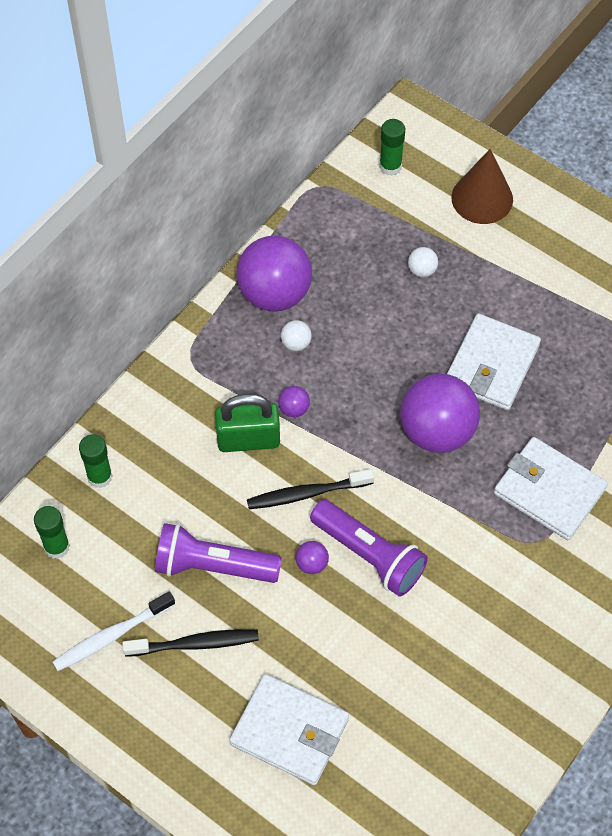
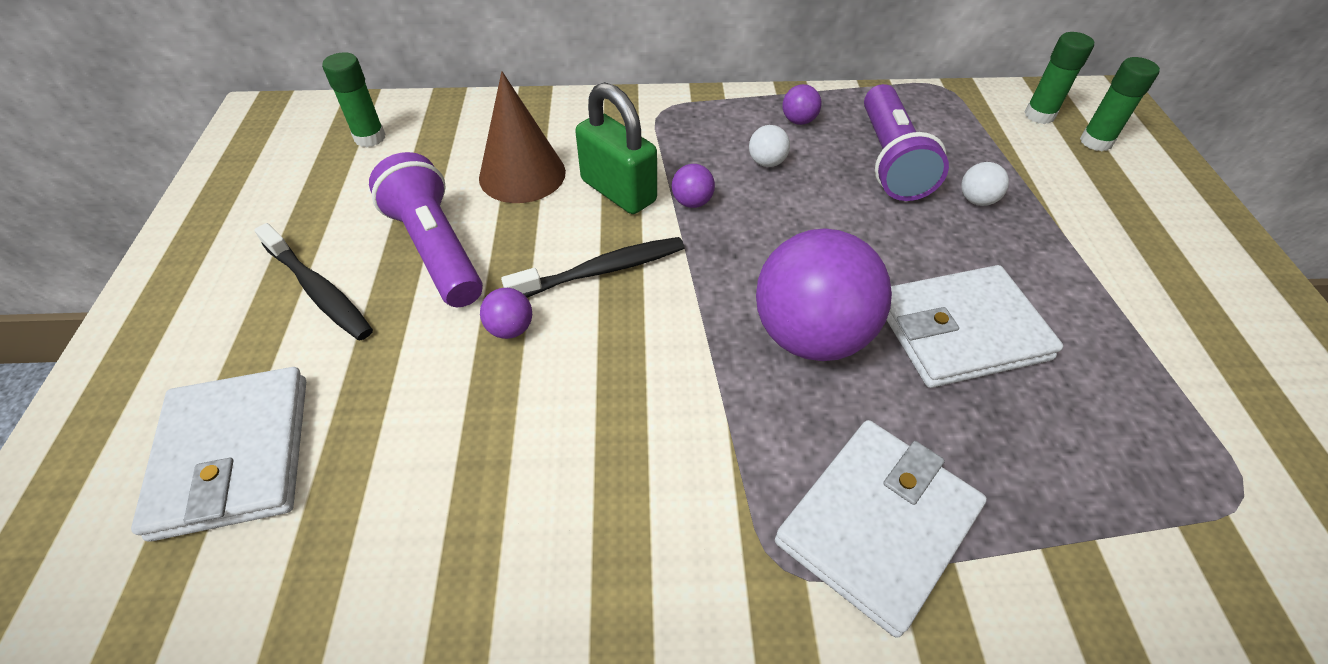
camera: 50 degrees right, 10 degrees down
white toothbrush [53,592,175,671] -> none
green glue stick [79,434,112,488] -> green glue stick moved to [1080,57,1160,151]
purple ball [236,236,312,311] -> purple ball [783,84,821,125], size x0.41
black toothbrush [247,469,374,509] -> black toothbrush turned 120 degrees clockwise [501,237,684,298]
purple flashlight [310,500,428,596] -> purple flashlight moved to [864,84,949,201]
brown cone [451,149,513,224] -> brown cone moved to [479,72,566,203]
white wallet [494,437,608,540] -> white wallet turned 45 degrees clockwise [775,420,987,638]

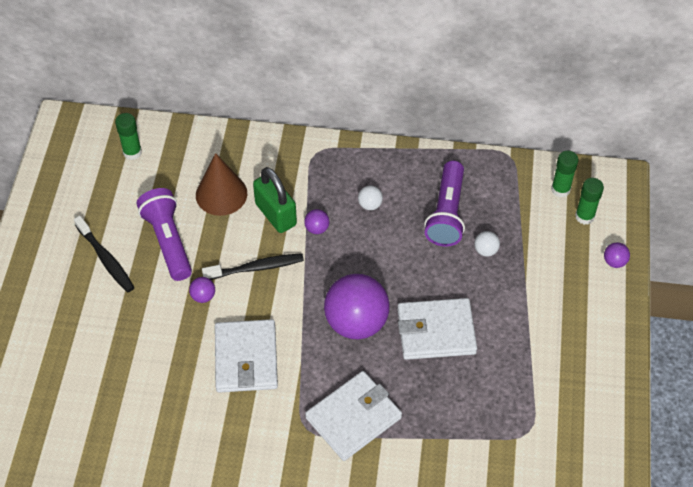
camera: 10 degrees right, 5 degrees up
white wallet [131,367,306,542] -> white wallet moved to [215,319,278,393]
purple ball [783,84,821,125] -> purple ball moved to [604,242,630,268]

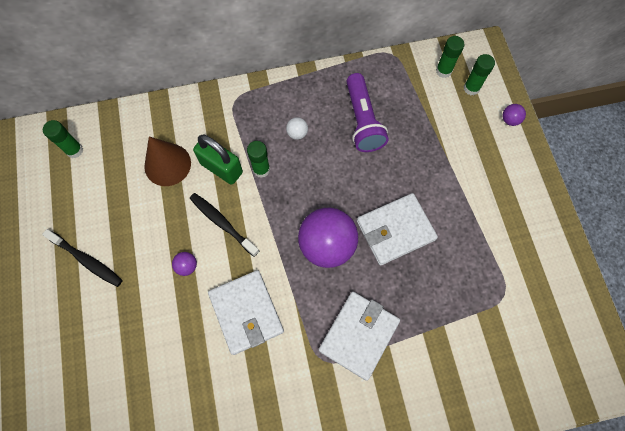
camera: 20 degrees left, 15 degrees up
purple flashlight [137,188,192,281] -> none
black toothbrush [202,253,304,280] -> black toothbrush turned 105 degrees counterclockwise [190,193,259,257]
purple ball [304,209,329,234] -> green glue stick [247,141,270,178]
white ball [474,231,500,257] -> none

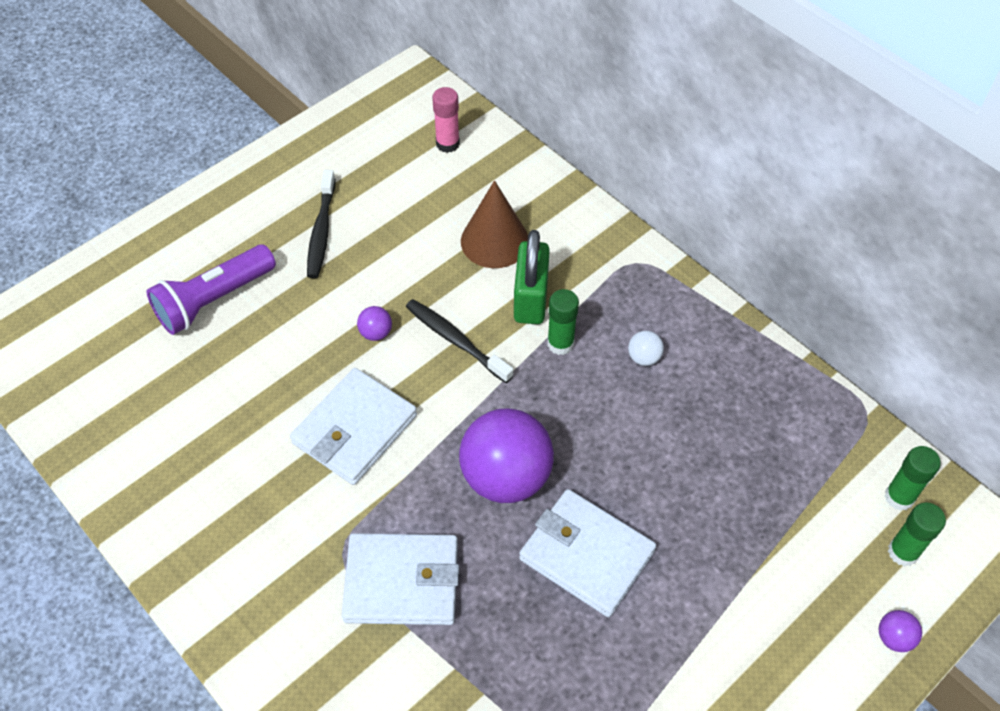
camera: 60 degrees right, 15 degrees down
green glue stick [43,120,83,158] -> pink glue stick [432,87,460,153]
black toothbrush [190,193,259,257] -> black toothbrush turned 60 degrees counterclockwise [406,299,514,383]
purple flashlight [346,73,389,152] -> purple flashlight moved to [147,245,276,335]

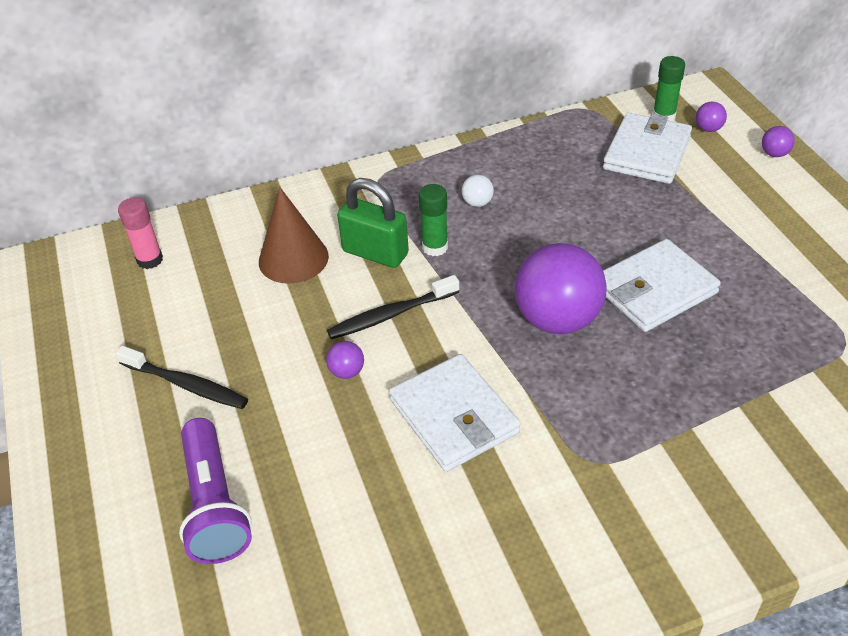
camera: 65 degrees left, 10 degrees down
white wallet [342,533,459,625] -> white wallet moved to [603,113,692,184]
green glue stick [888,503,946,567] -> purple ball [696,102,727,132]

